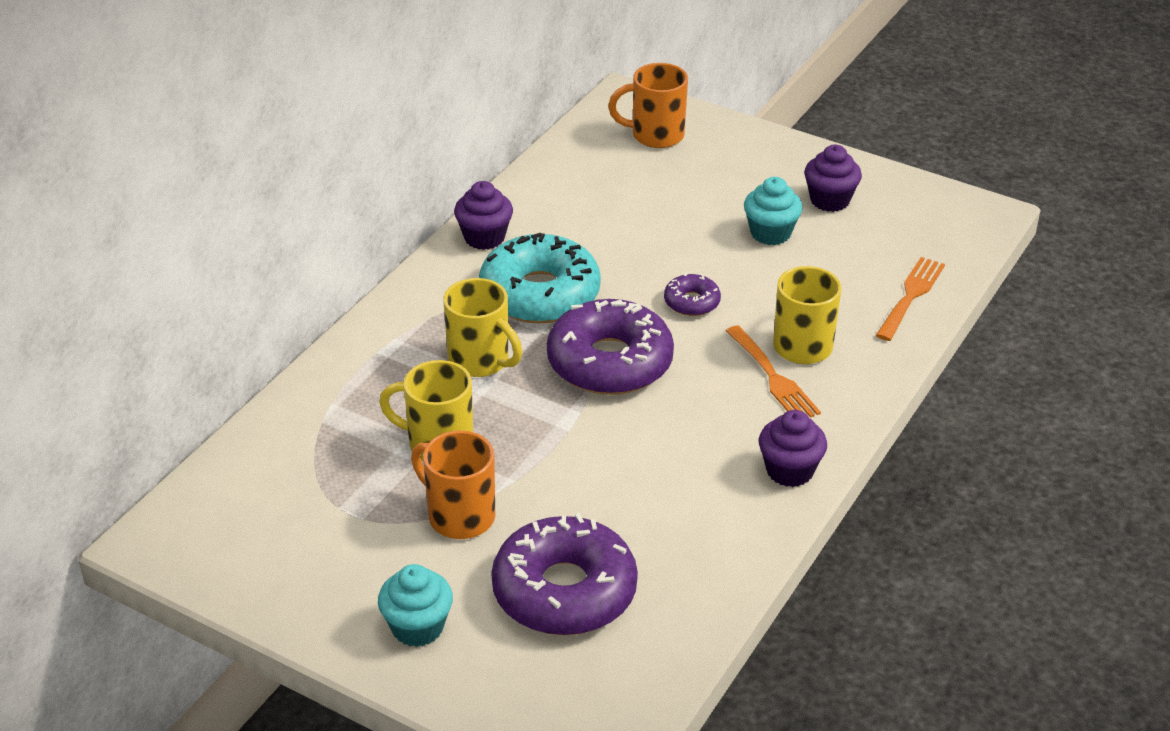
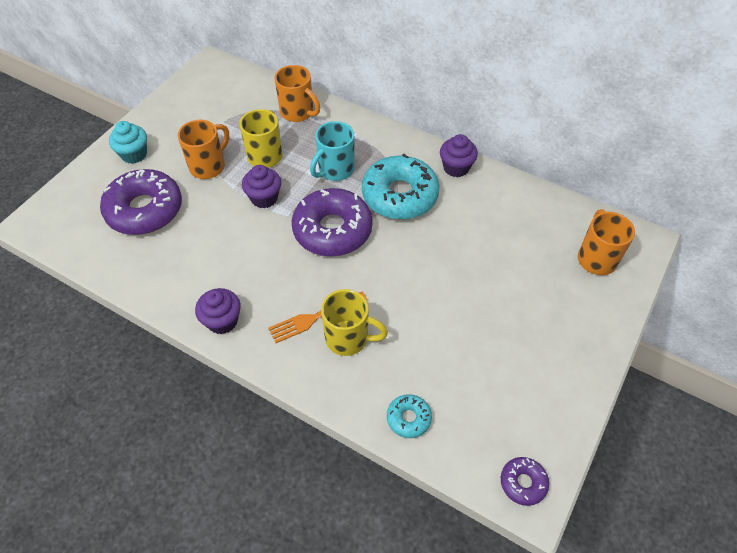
camera: 90 degrees right, 15 degrees up
yellow mug [443,278,522,377] -> turquoise mug [310,121,355,181]
purple donut [664,273,721,316] -> purple donut moved to [501,457,549,506]
turquoise cupcake [744,177,803,245] -> none
purple cupcake [804,145,862,212] -> purple cupcake moved to [242,165,281,208]
orange fork [876,257,945,341] -> turquoise donut [387,394,432,438]
none -> orange mug [275,65,320,122]

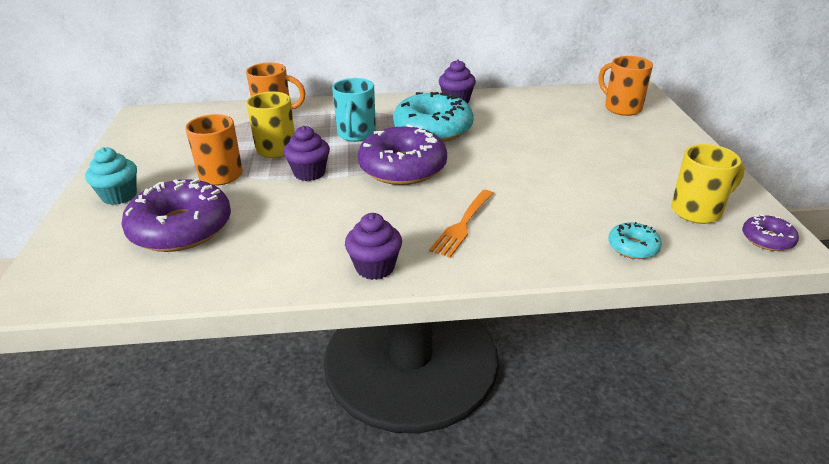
camera: 35 degrees left, 20 degrees down
yellow mug [321,289,388,356] -> yellow mug moved to [671,144,745,224]

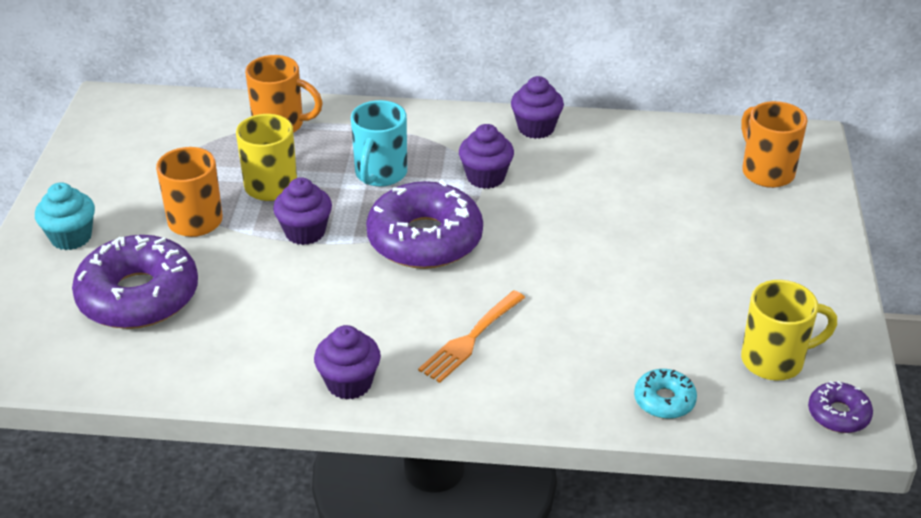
camera: 10 degrees right, 5 degrees up
turquoise donut [393,92,474,142] -> purple cupcake [459,124,514,189]

